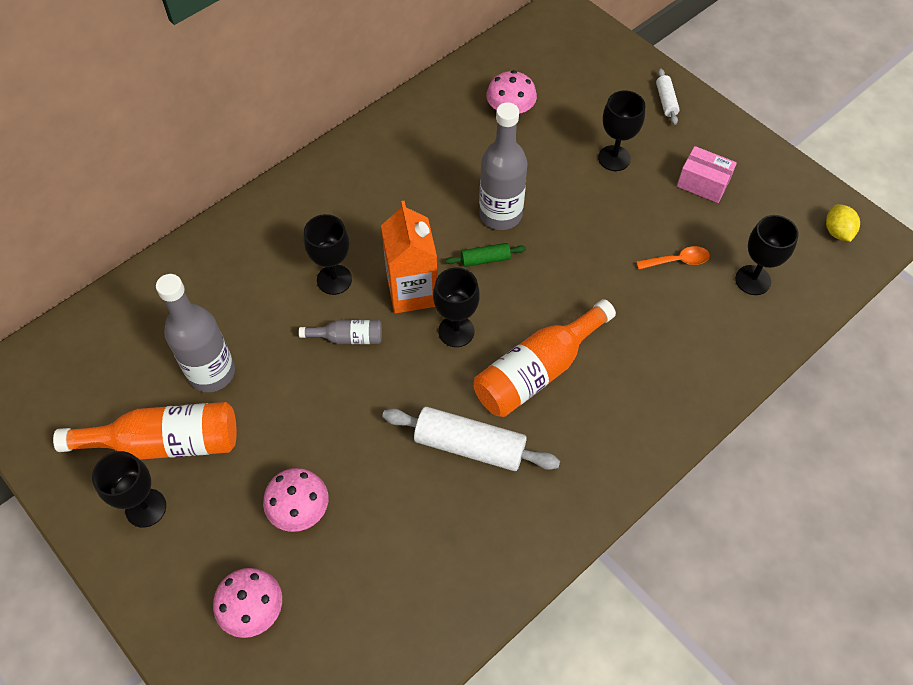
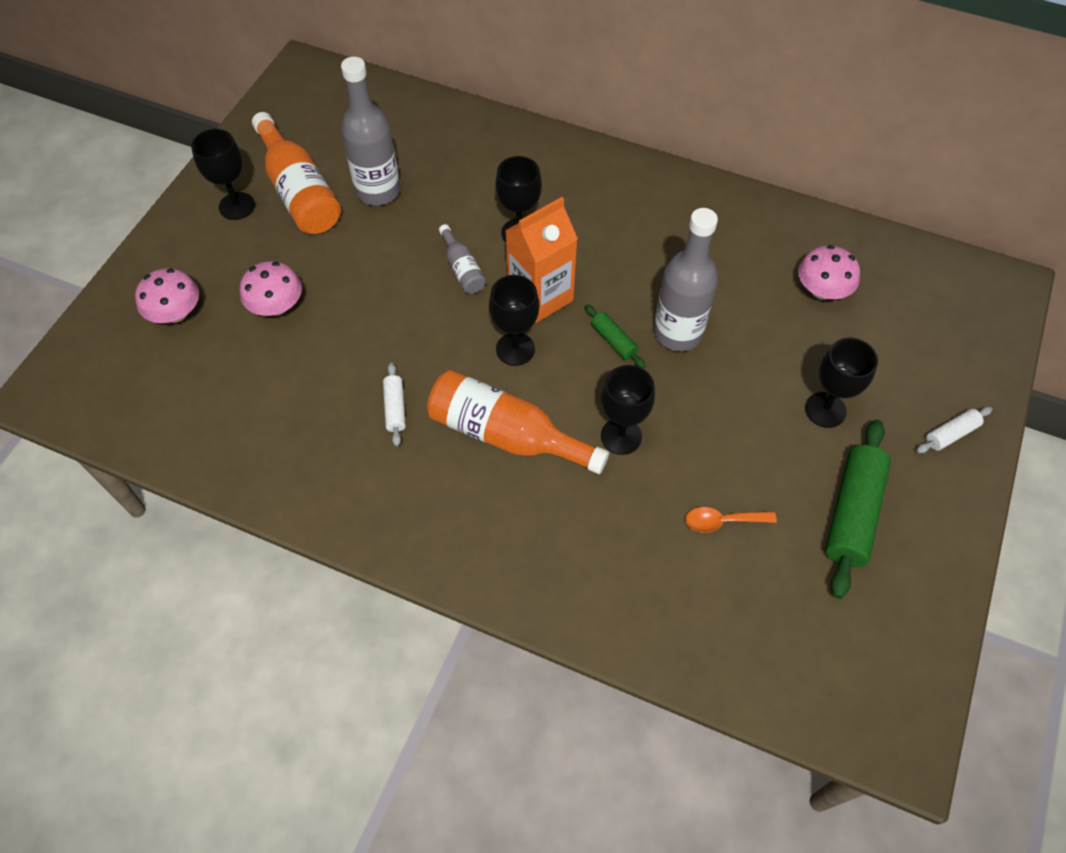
camera: 65 degrees right, 0 degrees up
white rolling pin [382,407,560,471] -> white rolling pin [383,363,406,446], size x0.50
orange spoon [636,246,710,269] -> orange spoon turned 120 degrees clockwise [685,507,777,533]
pink box [677,146,737,203] -> green rolling pin [825,420,891,599]
black goblet [735,215,799,295] -> black goblet moved to [601,365,655,455]
yellow lemon [826,204,860,242] -> none

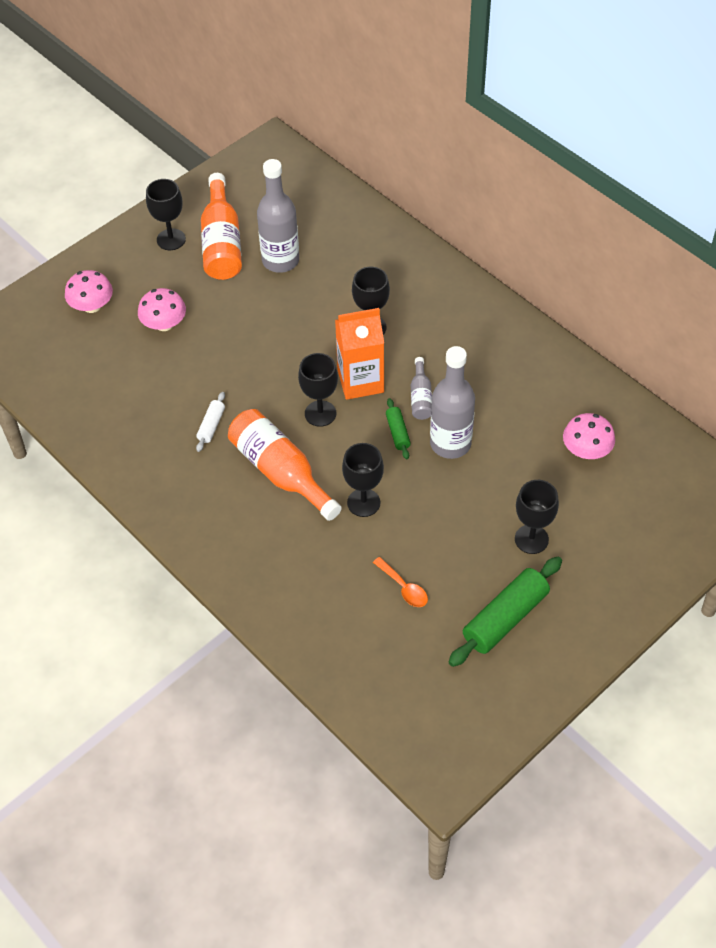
camera: 25 degrees right, 5 degrees down
grey bottle [439,224,486,293] -> grey bottle moved to [411,357,432,420]
orange spoon [685,507,777,533] -> orange spoon turned 150 degrees counterclockwise [373,557,428,607]
white rolling pin [916,407,993,453] -> none

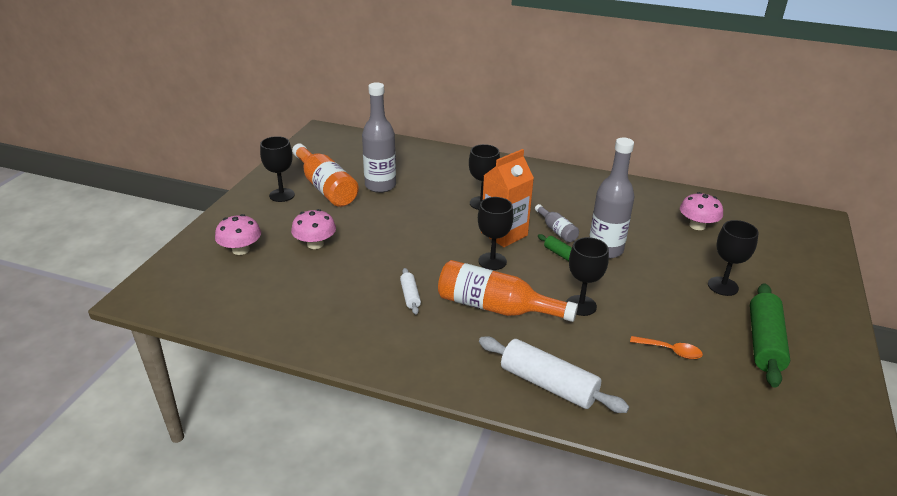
camera: 30 degrees left, 20 degrees down
none -> white rolling pin [479,336,629,413]

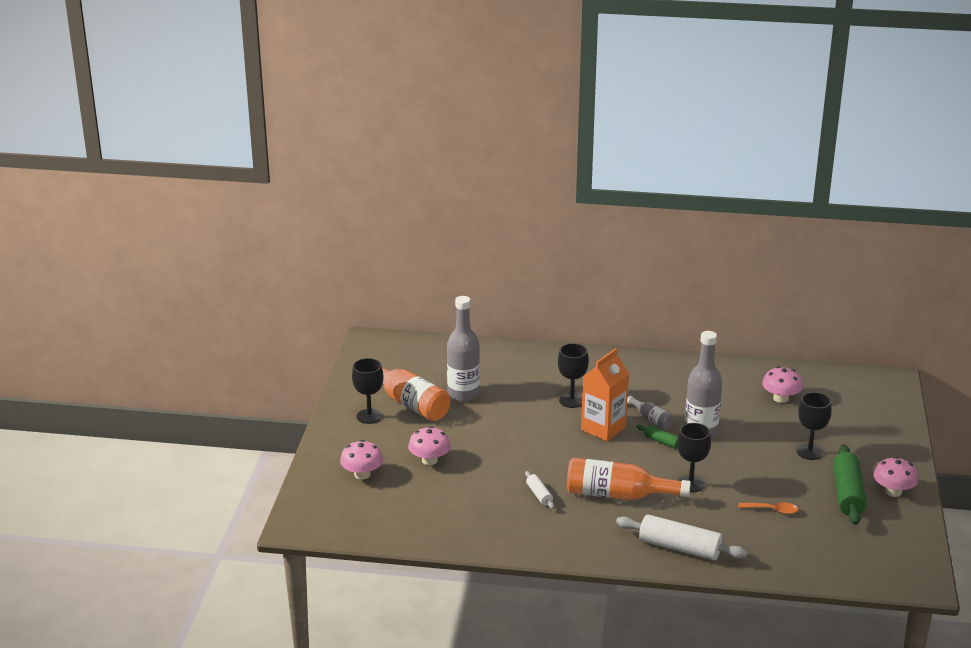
camera: 10 degrees left, 5 degrees down
black goblet [478,197,514,270] -> none
none -> pink mushroom [874,457,918,497]

